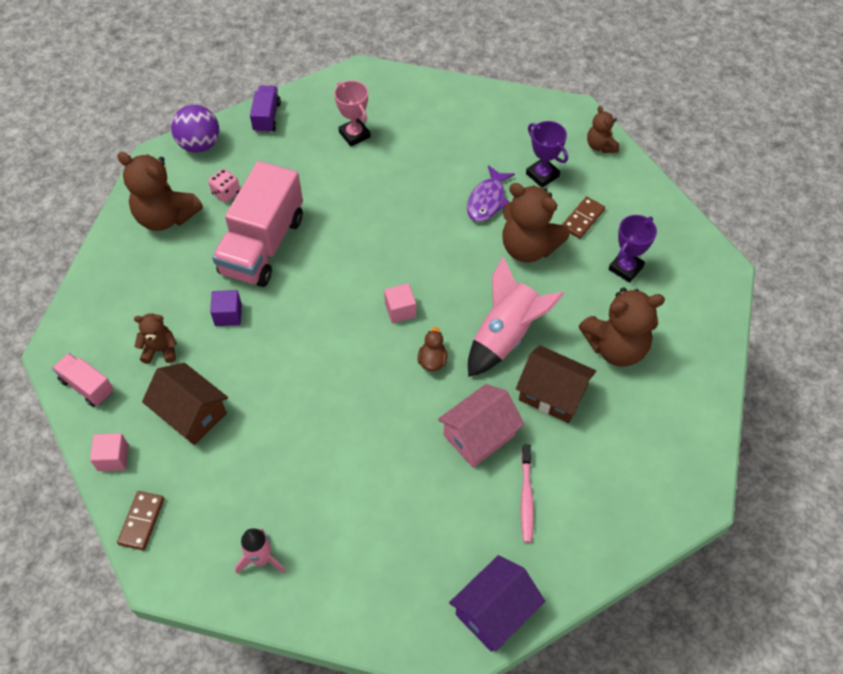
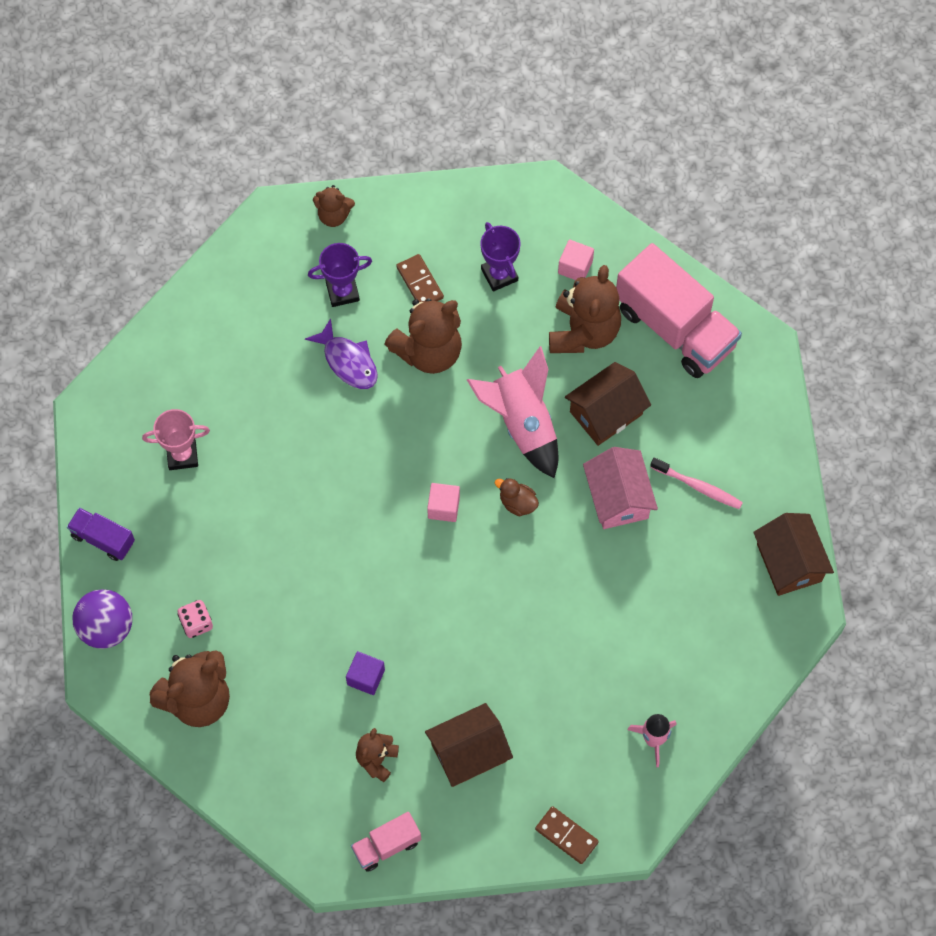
camera: 65 degrees left, 10 degrees up
pink cube [90,433,129,471] -> pink cube moved to [558,239,594,280]
pink truck [212,161,303,287] -> pink truck moved to [616,243,742,378]
purple house [449,555,545,652] -> brown house [754,513,834,596]

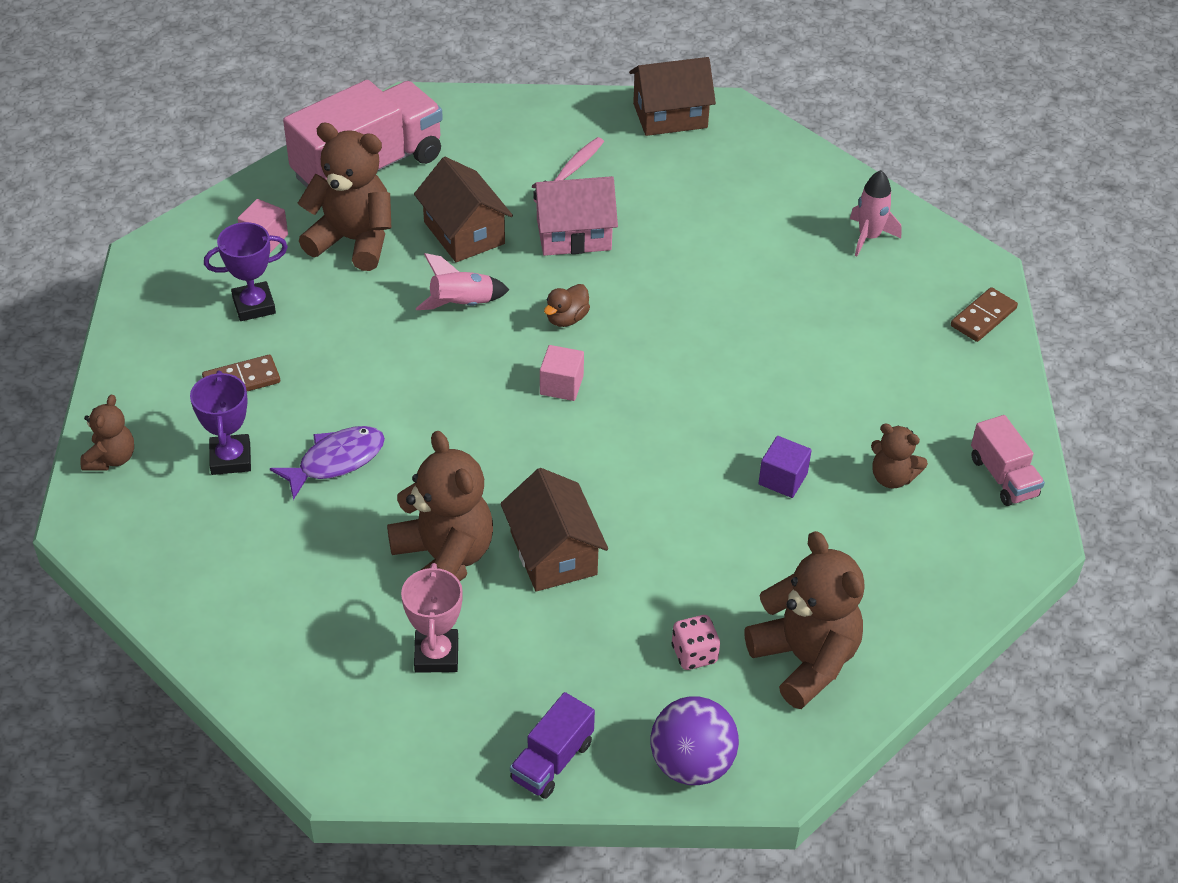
camera: 85 degrees left, 20 degrees down
brown teddy bear [384,298,462,374] -> brown teddy bear moved to [387,431,493,581]
brown house [425,703,513,787] -> brown house moved to [500,468,608,592]
pink rocket [467,346,558,478] -> pink rocket [416,253,509,310], size x0.59

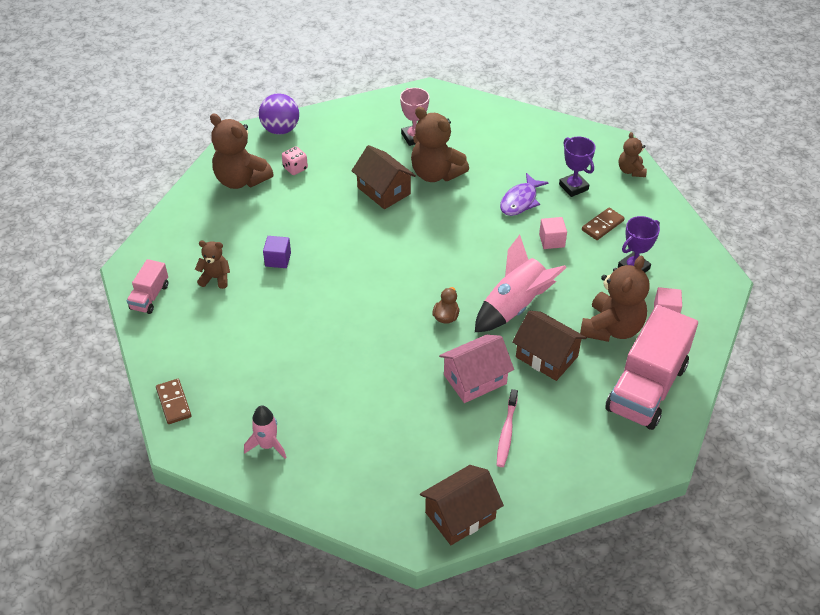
camera: 160 degrees right, 0 degrees up
brown teddy bear [298,123,391,271] -> brown teddy bear turned 60 degrees counterclockwise [580,256,650,342]
pink rocket [416,253,509,310] -> pink rocket [475,235,567,332], size x1.70
purple truck [510,692,595,799] -> none
pink cube [540,345,584,401] -> pink cube moved to [539,217,567,249]
brown domino [951,287,1018,342] -> brown domino turned 45 degrees counterclockwise [156,379,191,424]
pink truck [971,415,1045,506] -> pink truck turned 120 degrees counterclockwise [126,259,168,314]

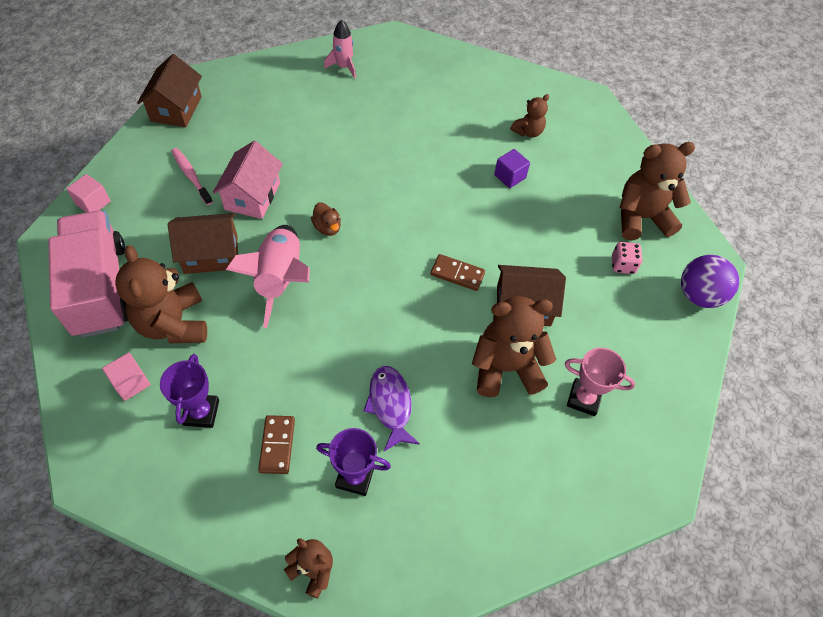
camera: 130 degrees right, 10 degrees up
pink truck [126,259,168,314] -> none
brown domino [156,379,191,424] -> brown domino moved to [430,254,485,291]
pink cube [539,217,567,249] -> pink cube moved to [66,174,111,213]

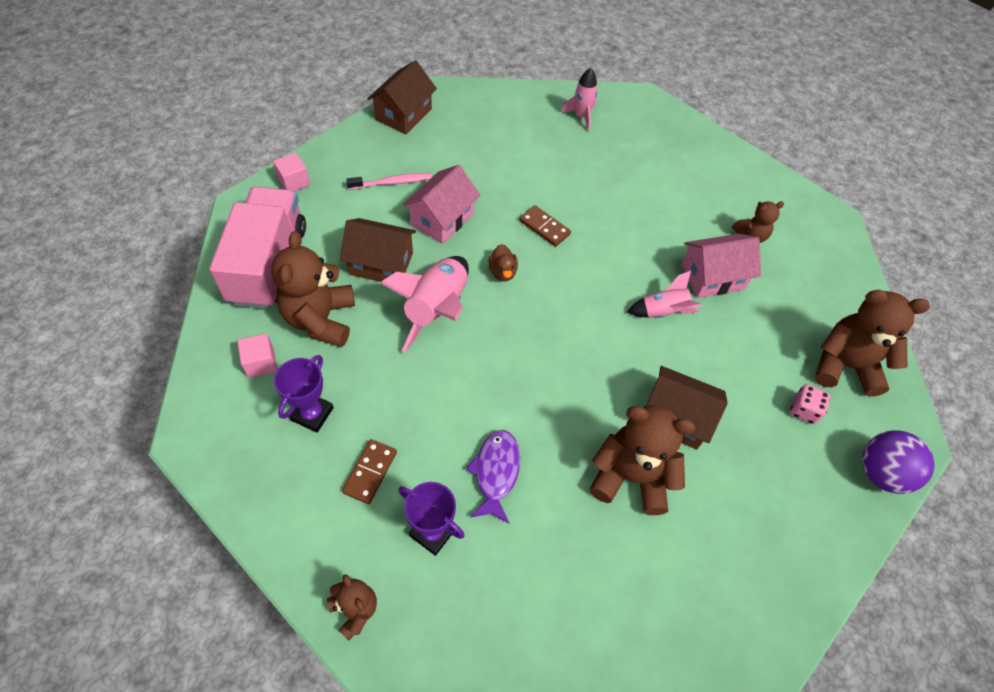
camera: 20 degrees right, 0 degrees up
pink toothbrush [172,148,213,205] -> pink toothbrush turned 90 degrees clockwise [346,173,432,190]
brown domino [430,254,485,291] -> brown domino moved to [519,205,571,247]
purple cube [494,149,530,188] -> pink house [681,234,761,298]
pink trophy [565,348,635,416] -> none
none -> pink rocket [627,271,702,318]

